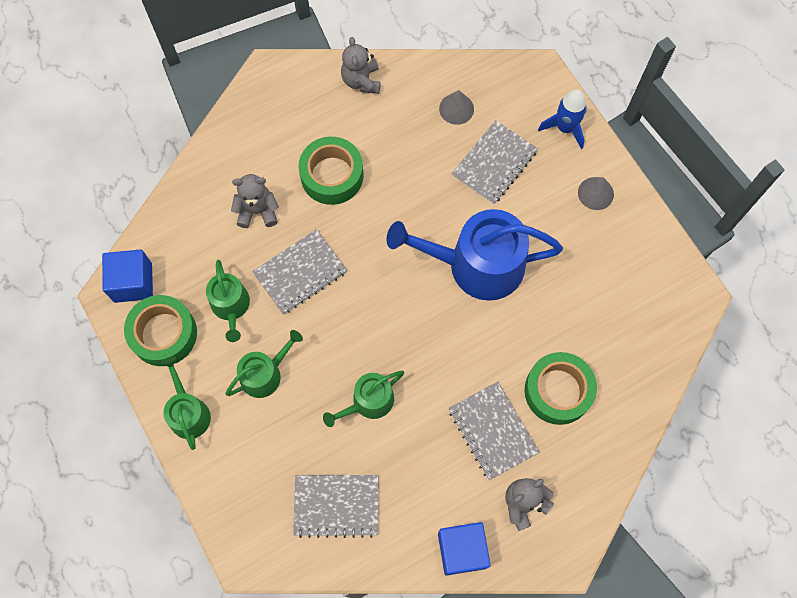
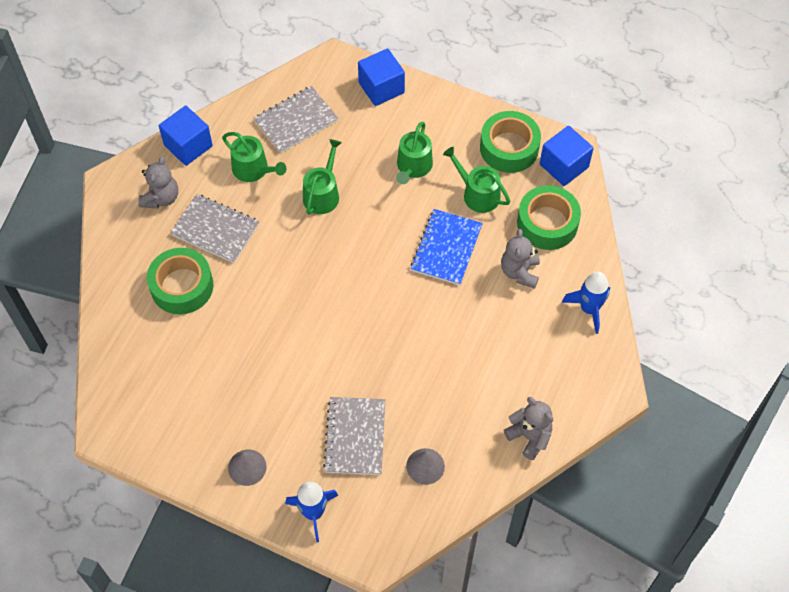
camera: 145 degrees right, 10 degrees down
green watering can [161,356,211,450] -> green watering can moved to [222,132,286,182]
grey teddy bear [231,174,279,228] -> grey teddy bear turned 135 degrees clockwise [501,229,540,289]
grey notebook [252,229,347,315] -> blue notebook [411,209,483,285]
green tape [299,137,364,205] -> green tape moved to [517,185,581,250]
blue watering can [386,209,563,301] -> none
none -> blue cube [358,49,405,106]
none -> blue rocket [562,272,610,334]

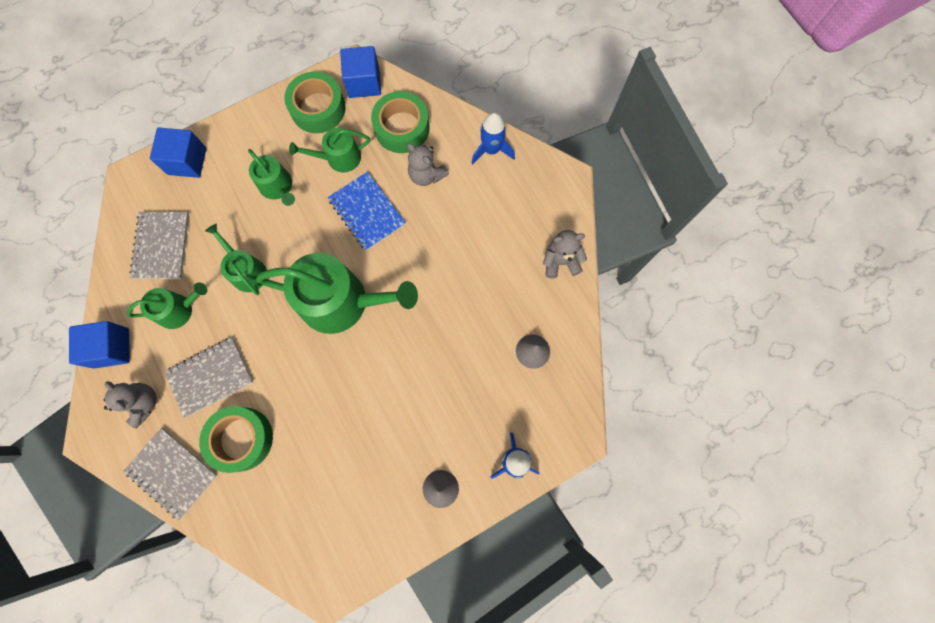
camera: 55 degrees left, 15 degrees up
grey notebook [323,397,385,475] -> grey notebook moved to [123,428,217,520]
none -> green watering can [256,253,418,334]

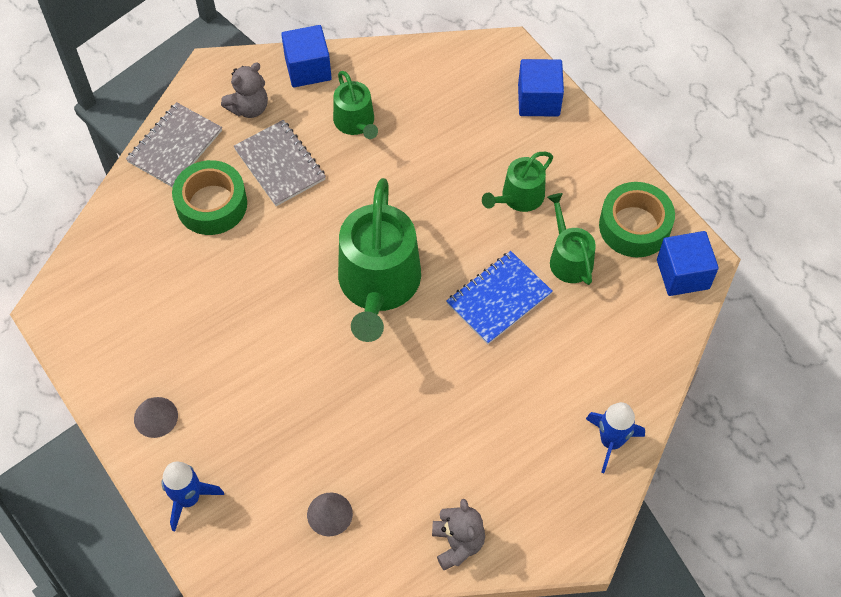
camera: 85 degrees right, 15 degrees down
grey notebook [129,212,189,279] -> none
green watering can [205,224,267,295] -> none
green tape [371,91,430,153] -> none
grey teddy bear [407,143,449,186] -> none

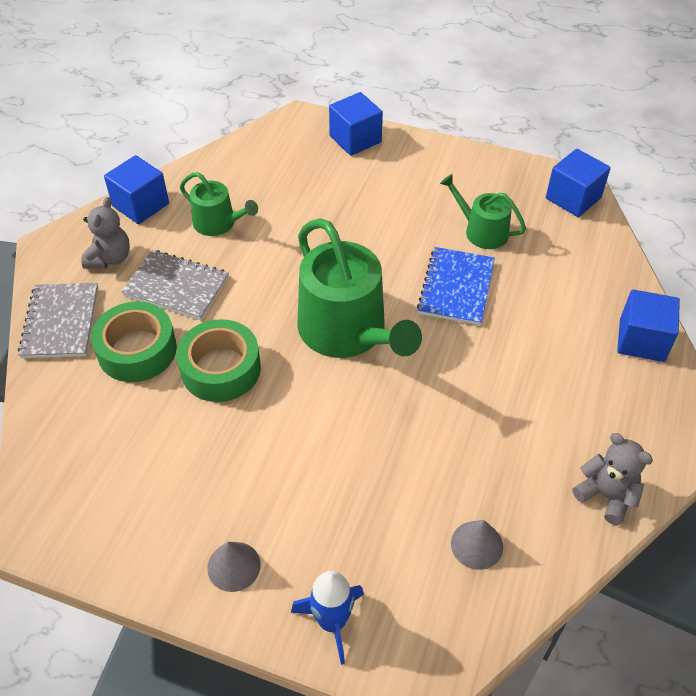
camera: 35 degrees left, 10 degrees down
green watering can [482,152,553,212] -> none
blue rocket [586,402,645,473] -> blue cube [617,290,680,362]
green tape [599,182,675,257] -> green tape moved to [177,319,261,402]

